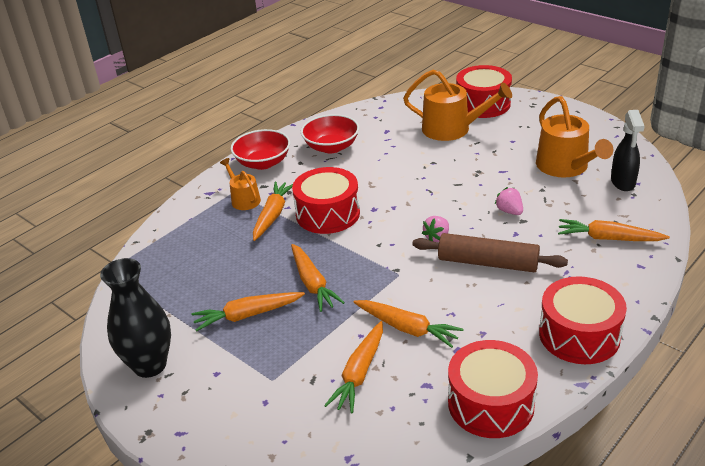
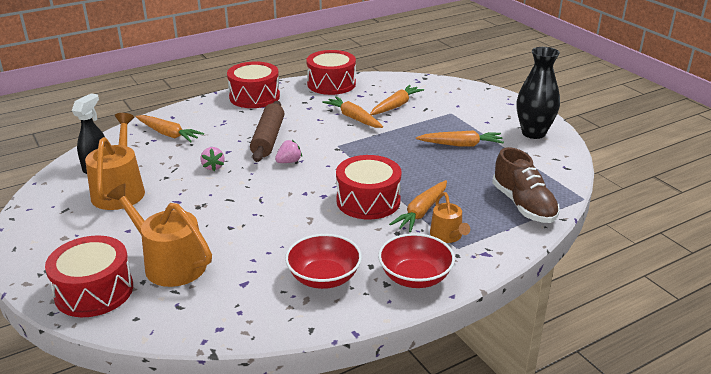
camera: 165 degrees left, 5 degrees down
orange carrot [291,244,345,312] -> none
brown rolling pin [413,233,568,272] -> brown rolling pin turned 60 degrees clockwise [250,101,284,162]
none -> brown shoe [492,147,560,223]

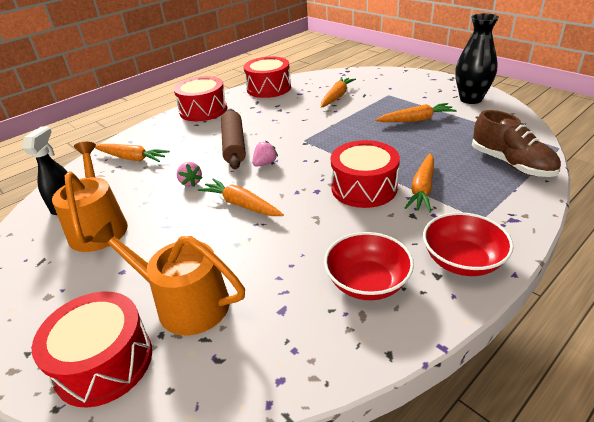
camera: 10 degrees left, 5 degrees up
orange carrot [322,96,383,128] -> orange carrot moved to [198,178,284,216]
orange watering can [430,192,470,243] -> none

